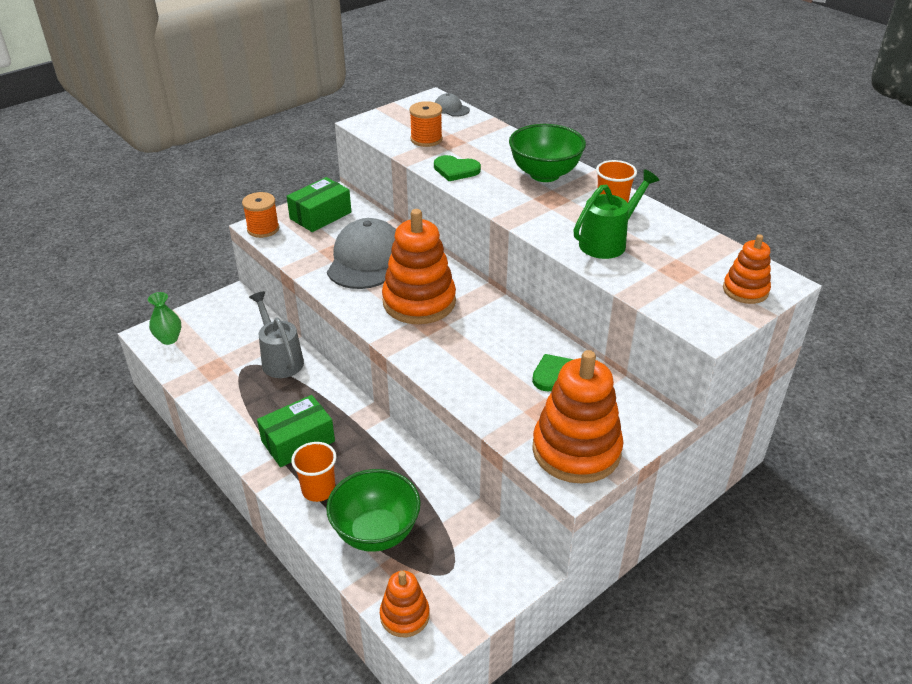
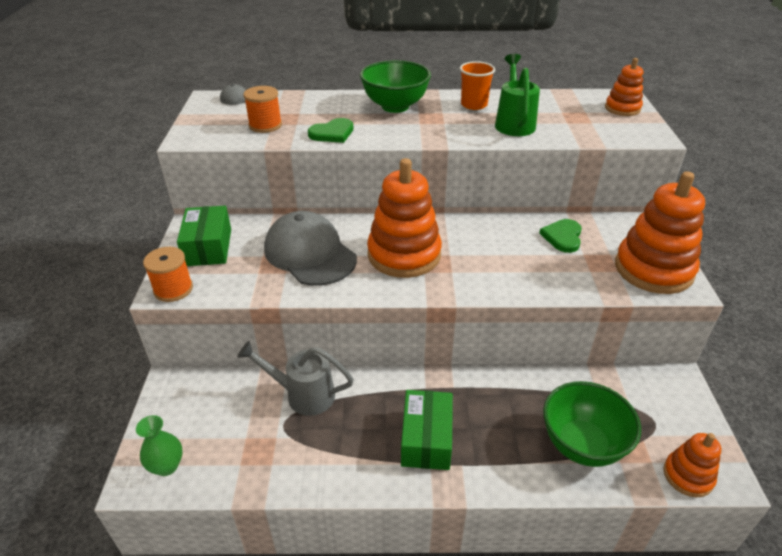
camera: 50 degrees left, 0 degrees up
orange cup [291,442,336,502] -> none

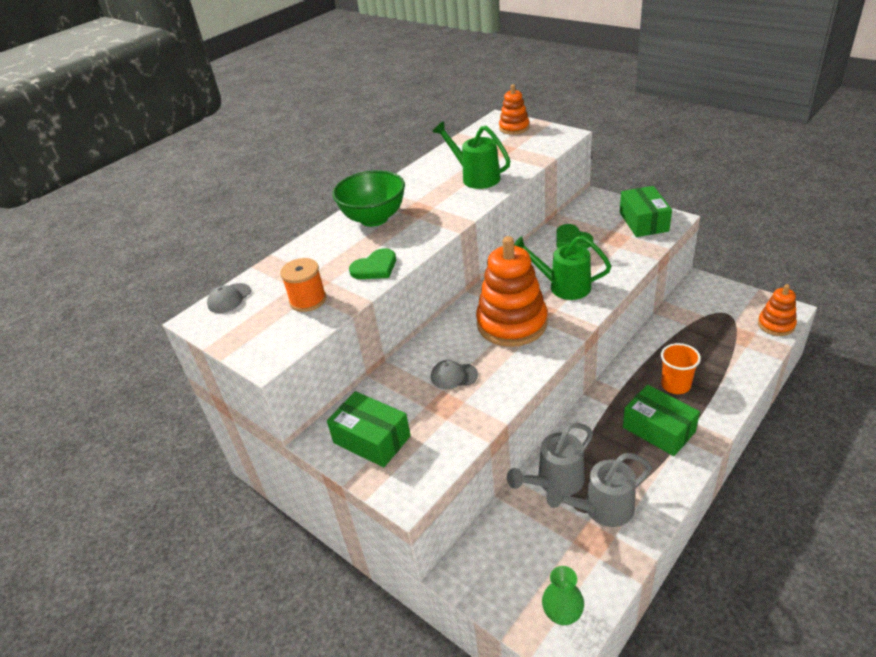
camera: 45 degrees left, 0 degrees up
orange spool [143,247,193,302] -> none
grey cap [264,211,357,286] -> grey cap [431,360,478,389], size x0.44
green heart [308,118,353,143] -> green heart turned 45 degrees clockwise [349,248,396,279]
orange cup [460,61,495,110] -> orange cup moved to [661,343,701,394]
green bowl [543,381,641,467] -> none
orange stacking toy [615,171,705,294] -> green box [620,186,672,237]
none -> green watering can [514,236,611,300]
none -> grey watering can [546,453,652,527]

